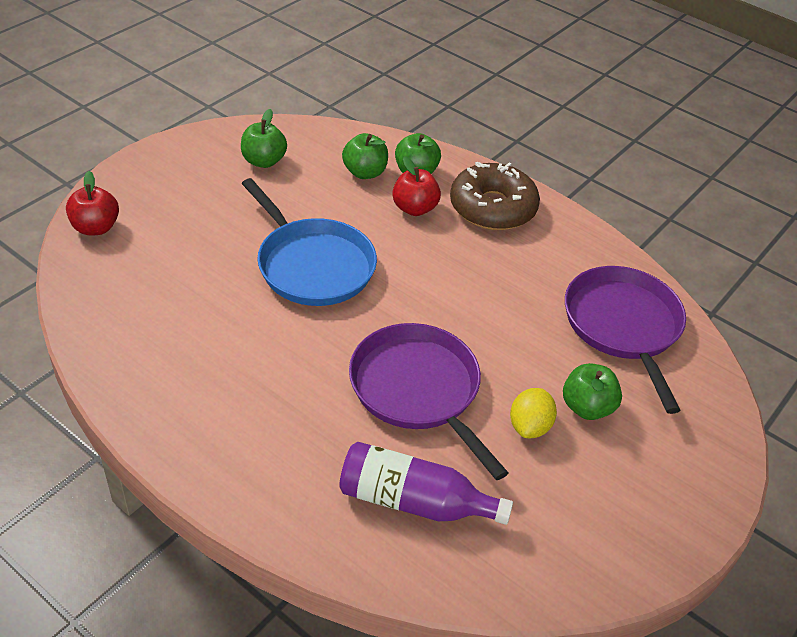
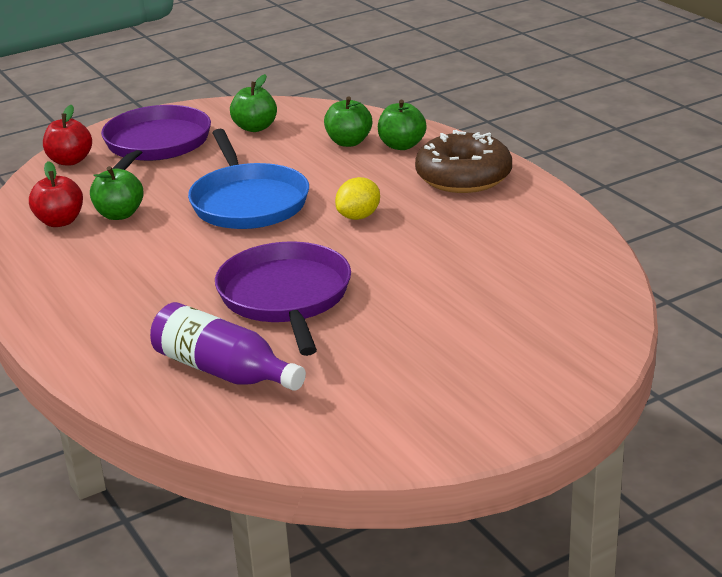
camera: 25 degrees right, 15 degrees down
red apple [392,156,441,216] -> red apple moved to [29,161,83,227]
yellow lemon [510,388,557,438] -> yellow lemon moved to [335,177,380,220]
green apple [563,363,622,420] -> green apple moved to [90,166,144,220]
purple pan [565,266,686,414] -> purple pan moved to [101,105,211,170]

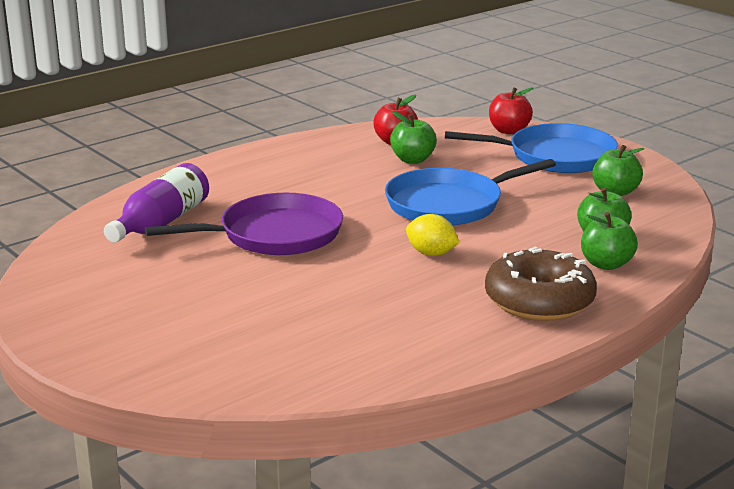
camera: 80 degrees right, 5 degrees down
purple pan [101,105,211,170] -> blue pan [445,123,618,173]

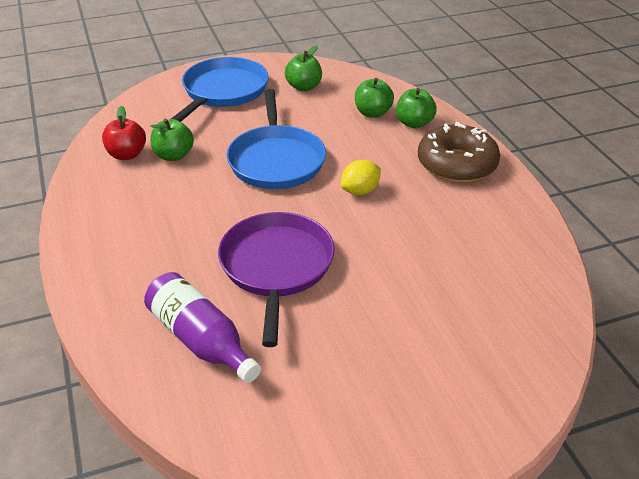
camera: 70 degrees left, 15 degrees up
red apple [489,87,533,134] -> none

